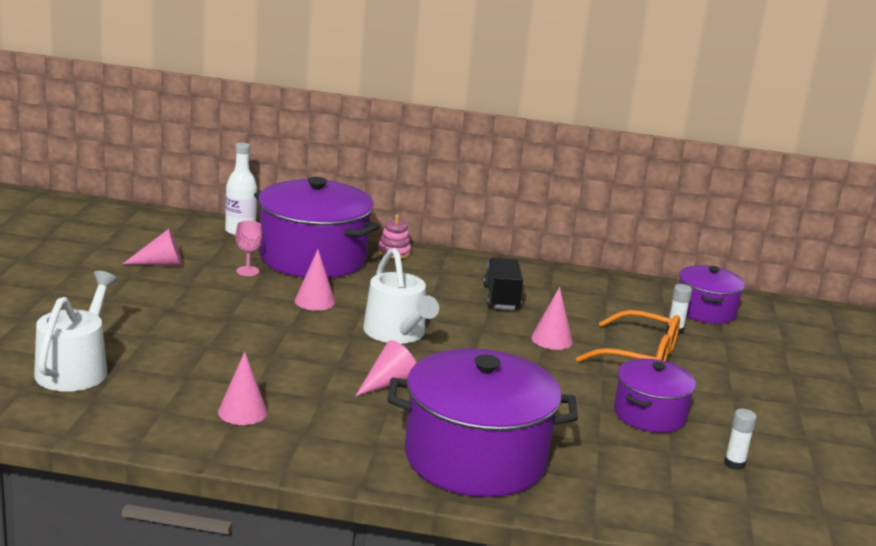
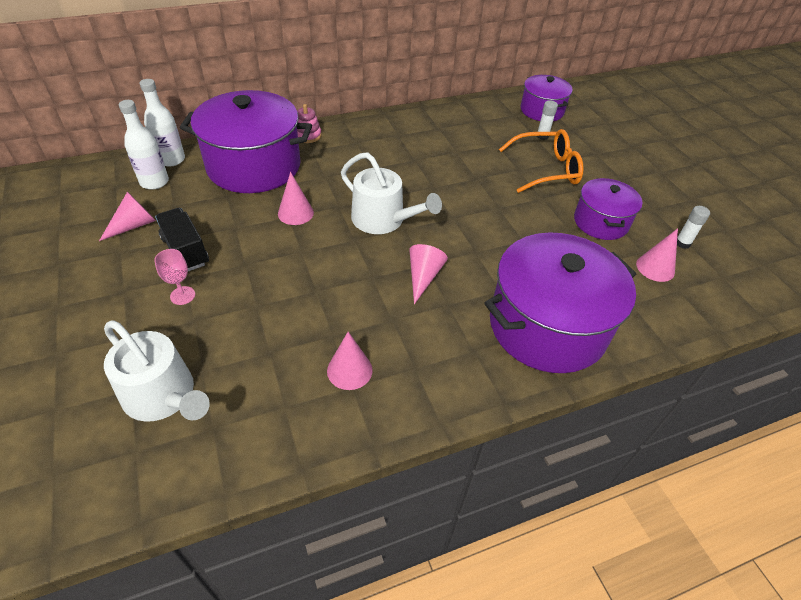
camera: 30 degrees left, 25 degrees up
white watering can [34,271,118,392] -> white watering can turned 150 degrees clockwise [104,320,210,422]
pink goblet [236,220,262,276] -> pink goblet moved to [154,249,195,305]
black truck [483,258,523,310] -> black truck moved to [155,208,209,271]
pink cone [531,287,573,350] -> pink cone moved to [636,228,678,282]
none -> white bottle [119,100,169,190]

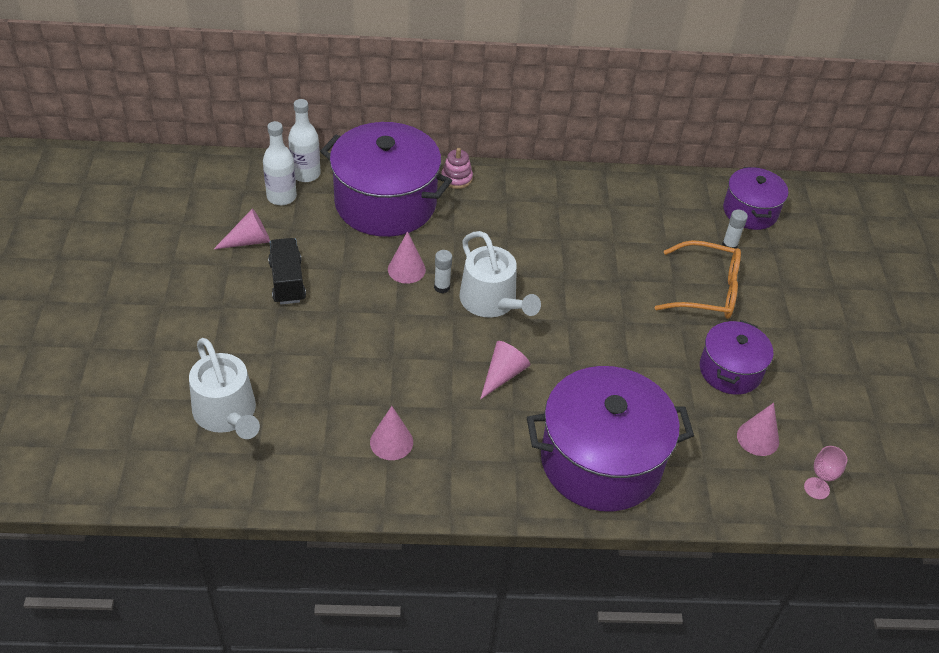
camera: 20 degrees right, 0 degrees up
pink goblet [154,249,195,305] -> pink goblet moved to [804,446,847,499]
white glue stick [677,206,710,249] -> white glue stick moved to [434,250,452,293]

